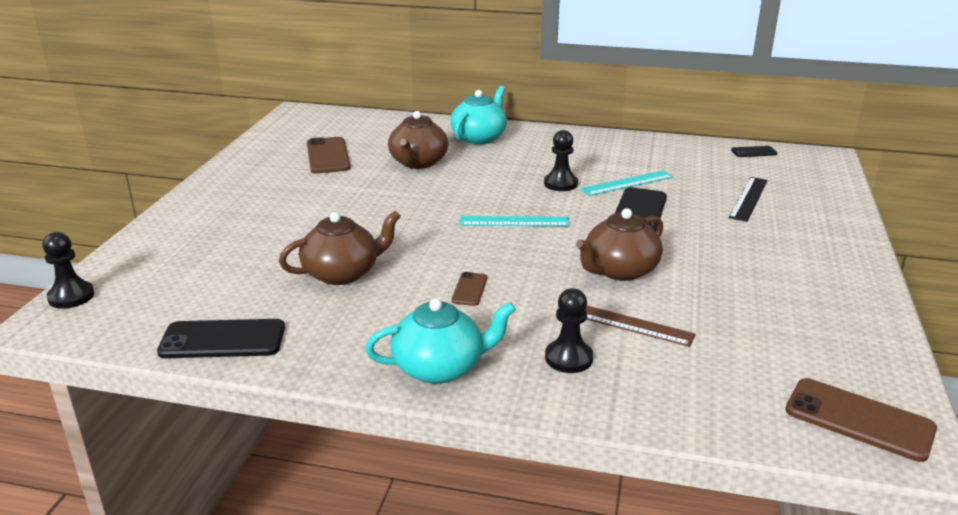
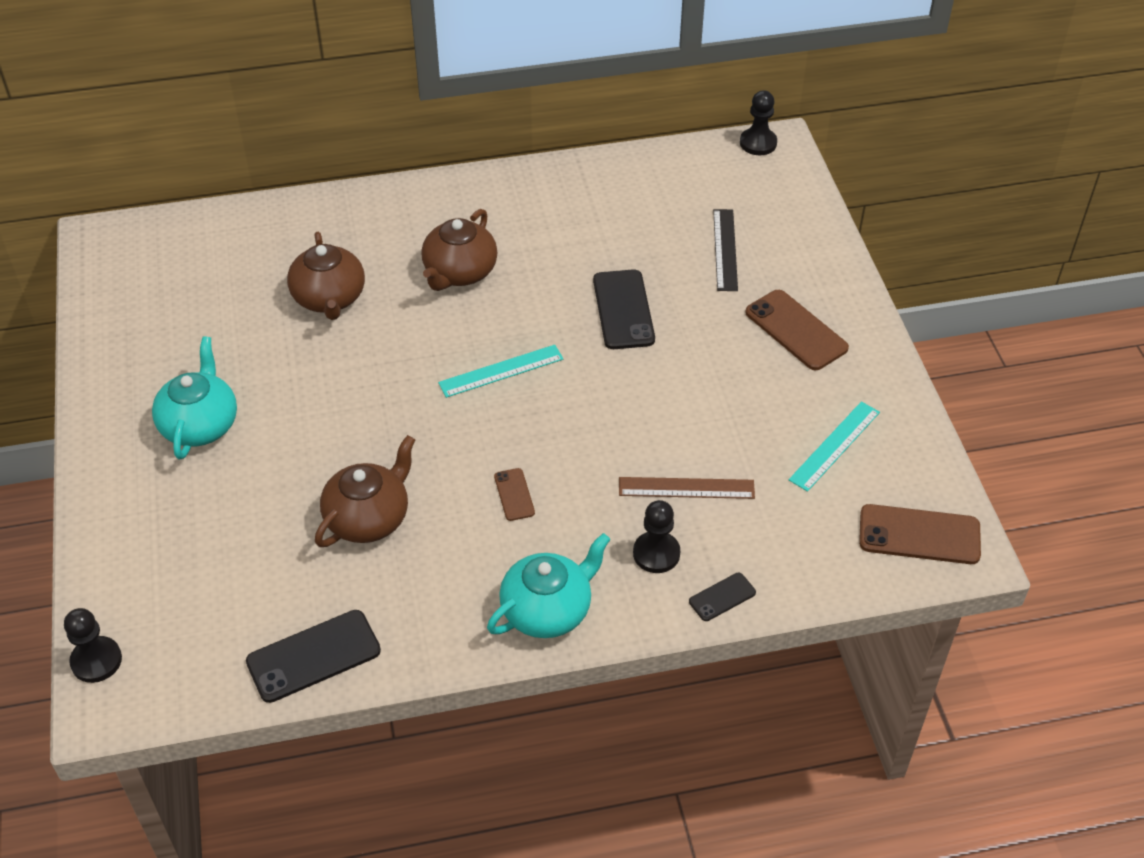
camera: 25 degrees left, 20 degrees up
brown phone [307,137,351,173] -> brown phone moved to [745,290,849,370]
turquoise teapot [451,86,507,145] -> turquoise teapot moved to [152,336,237,459]
black pawn [544,130,578,191] -> black pawn moved to [740,90,777,155]
brown teapot [576,208,663,281] -> brown teapot moved to [421,209,497,291]
turquoise ruler [580,170,673,196] -> turquoise ruler moved to [789,401,880,492]
black phone [731,146,777,157] -> black phone moved to [689,573,756,621]

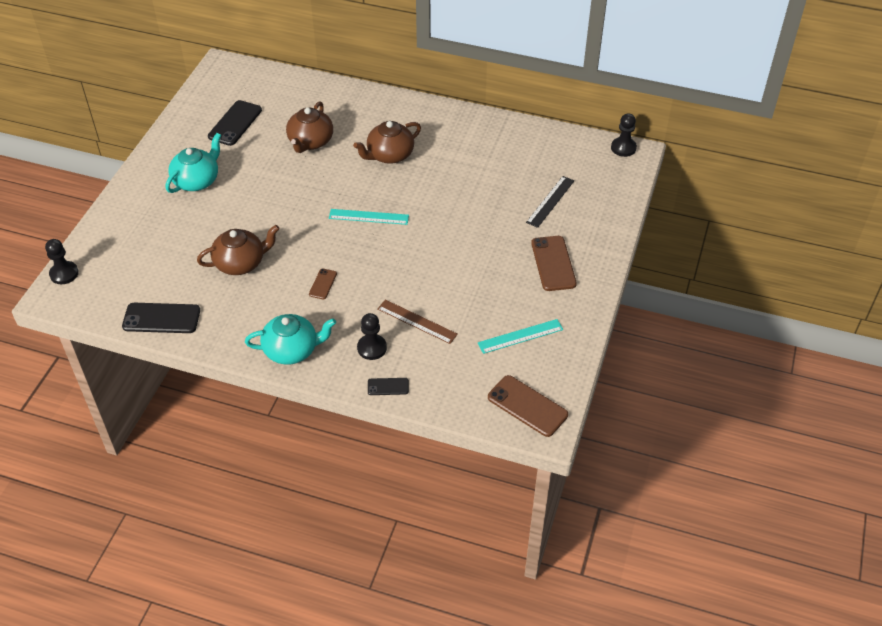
camera: 30 degrees right, 0 degrees up
black phone [593,269,655,349] -> black phone moved to [208,100,262,146]

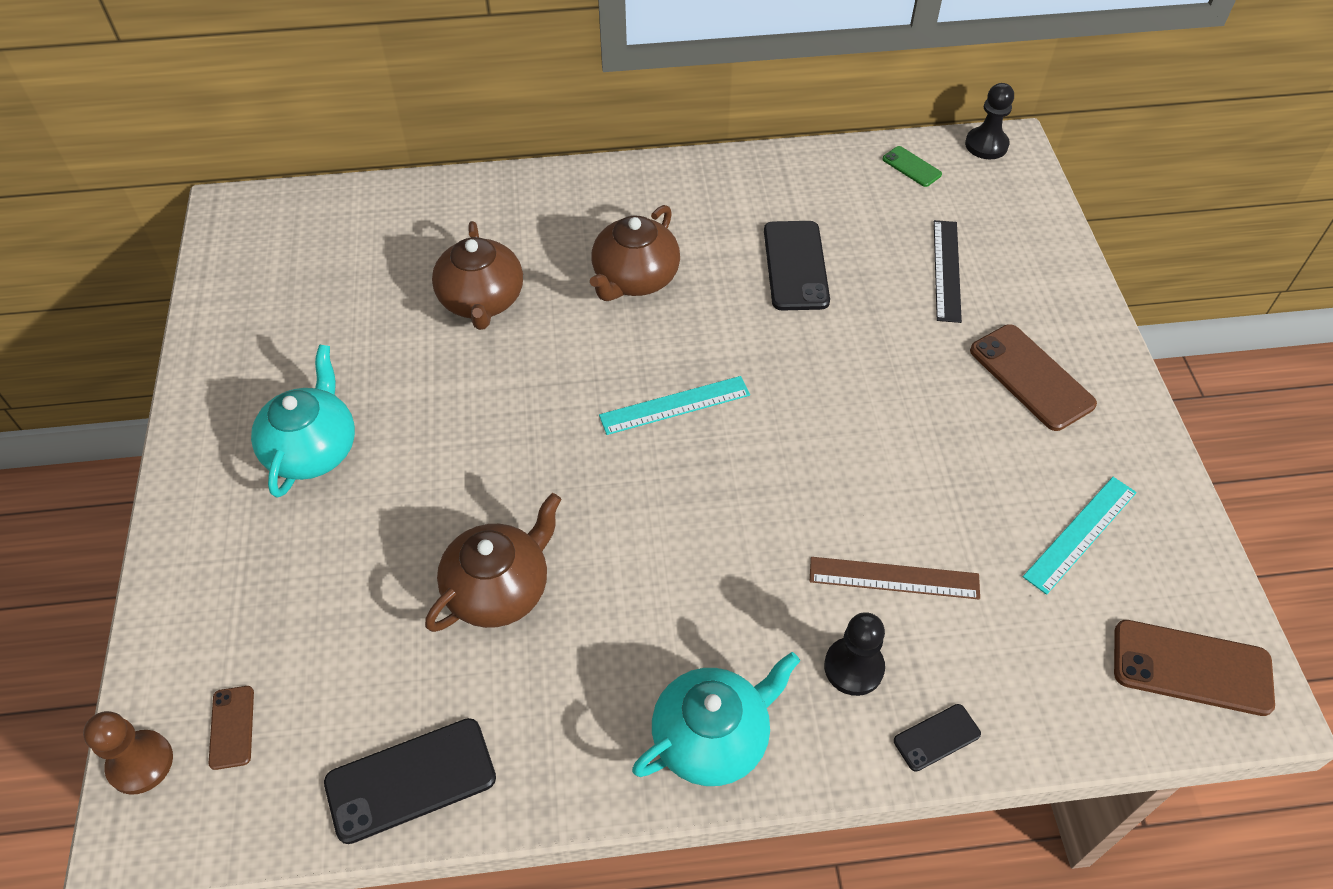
camera: 25 degrees left, 5 degrees up
black pawn [45,239,79,284] -> brown pawn [83,711,173,795]
black phone [208,100,262,146] -> black phone moved to [764,221,830,311]
brown phone [309,269,337,299] -> brown phone moved to [209,686,254,770]
none -> green phone [882,146,942,187]

